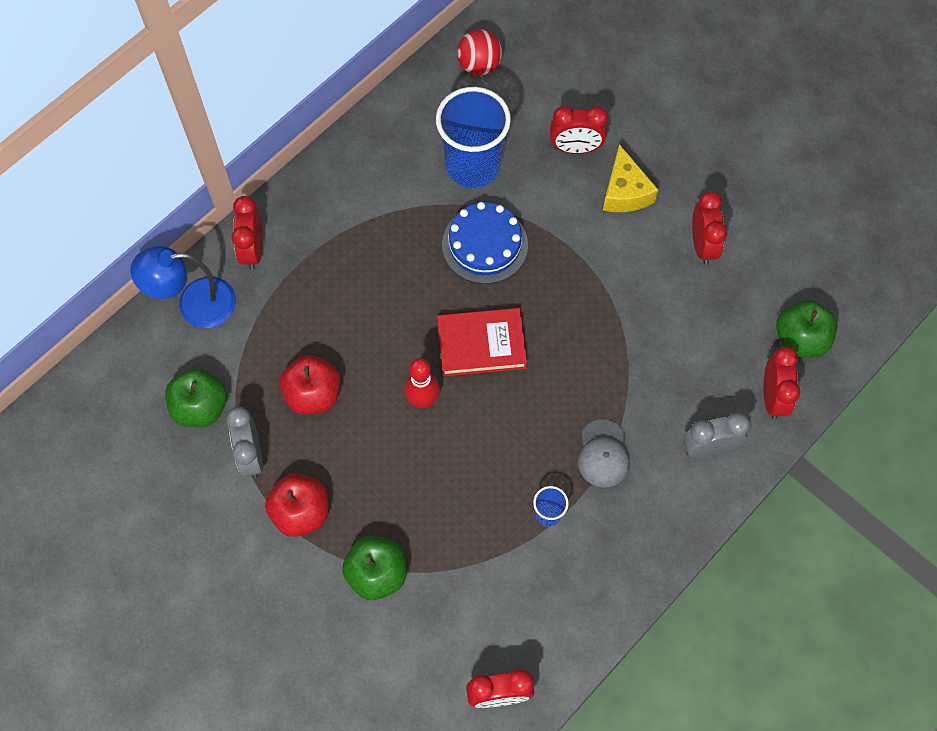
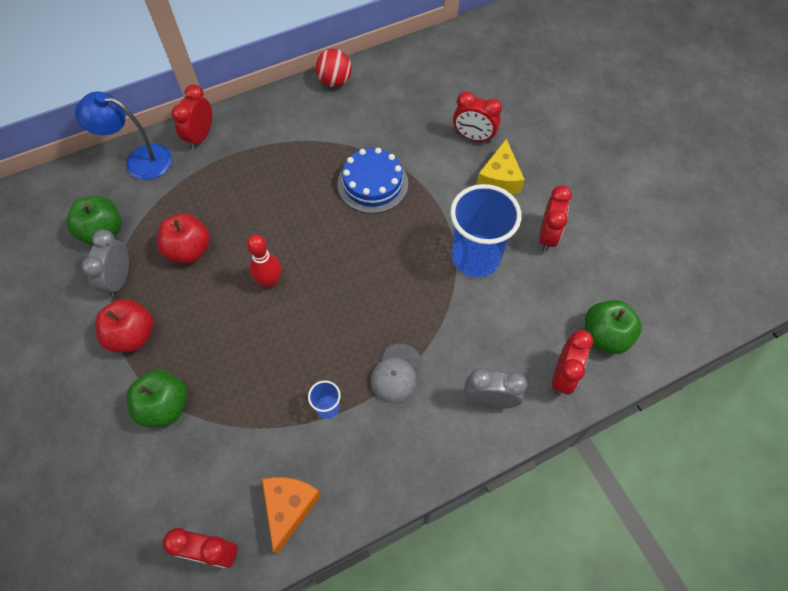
camera: 20 degrees right, 5 degrees down
blue cup [436,87,511,188] -> blue cup moved to [450,184,522,277]
red book [437,308,527,376] -> none
red ball [457,29,502,76] -> red ball moved to [315,49,352,87]
none -> orange cheese [262,477,322,554]

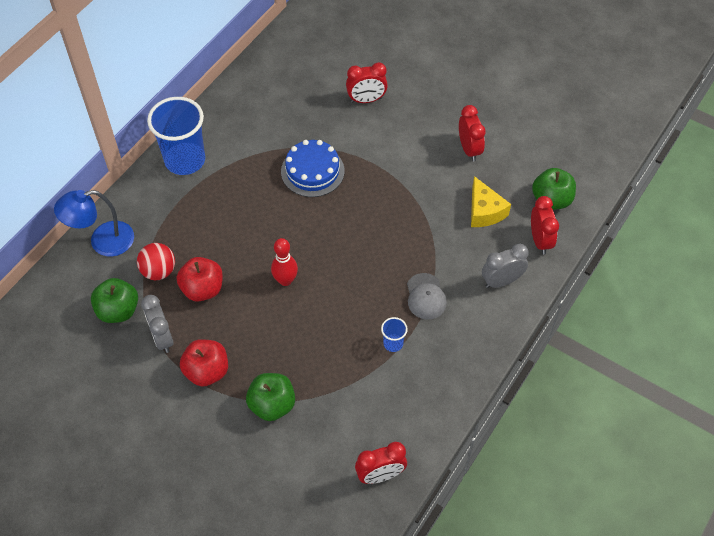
camera: 30 degrees left, 5 degrees down
red clock [172,85,212,149] -> none
orange cheese [262,477,322,554] -> none
red ball [315,49,352,87] -> red ball moved to [137,243,175,280]
blue cup [450,184,522,277] -> blue cup moved to [147,97,205,175]
yellow cheese [477,139,525,194] -> yellow cheese moved to [471,176,511,227]

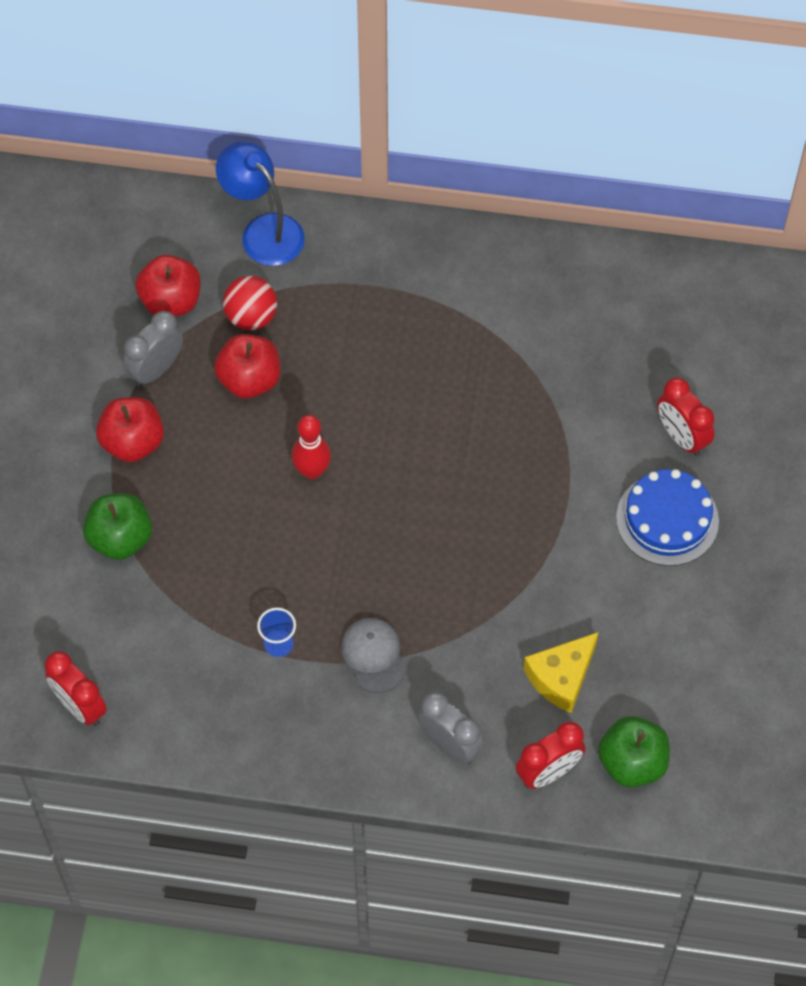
camera: 65 degrees right, 5 degrees up
green apple [91,278,138,323] -> red apple [135,255,201,317]
blue cup [147,97,205,175] -> none
blue cake [281,140,345,197] -> blue cake moved to [616,469,719,566]
grey cap [407,273,447,319] -> grey cap turned 105 degrees clockwise [341,618,406,693]
red clock [459,105,486,162] -> none

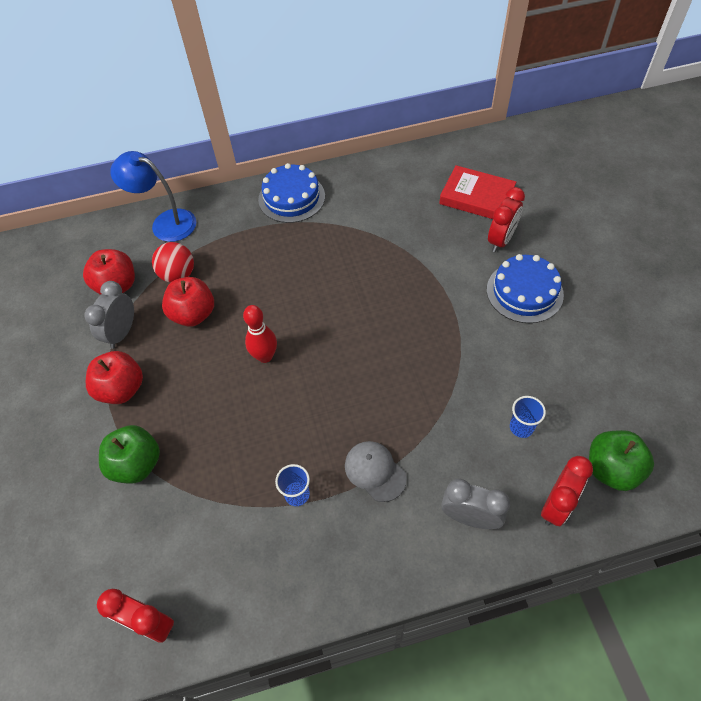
camera: 20 degrees left, 5 degrees down
yellow cheese [523,632,599,713] -> blue cup [510,396,546,438]
red clock [657,378,714,456] -> red clock turned 90 degrees counterclockwise [488,187,525,252]
none -> blue cake [258,163,325,223]
none -> red book [439,165,516,219]

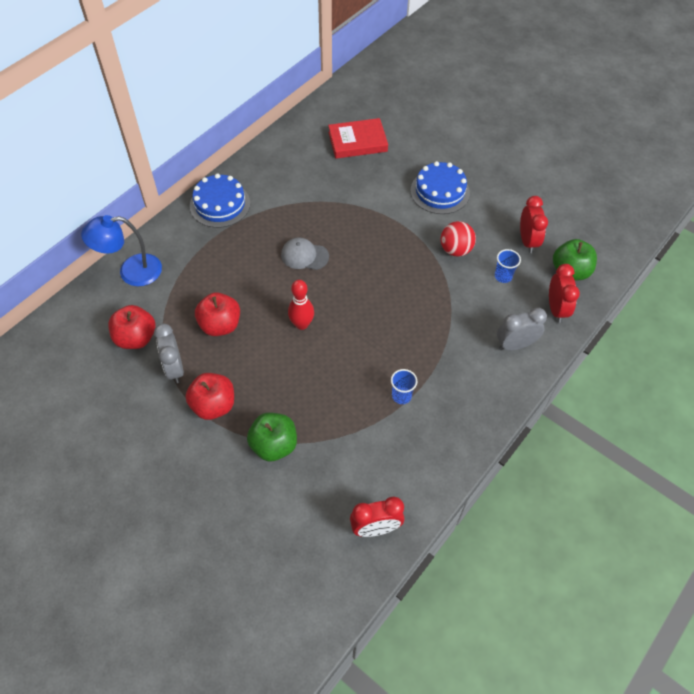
camera: 40 degrees left, 0 degrees up
red ball [152,242,194,283] -> red ball moved to [441,221,476,257]
grey cap [345,441,407,502] -> grey cap moved to [281,238,329,270]
red clock [488,187,525,252] -> red clock moved to [520,196,548,253]

